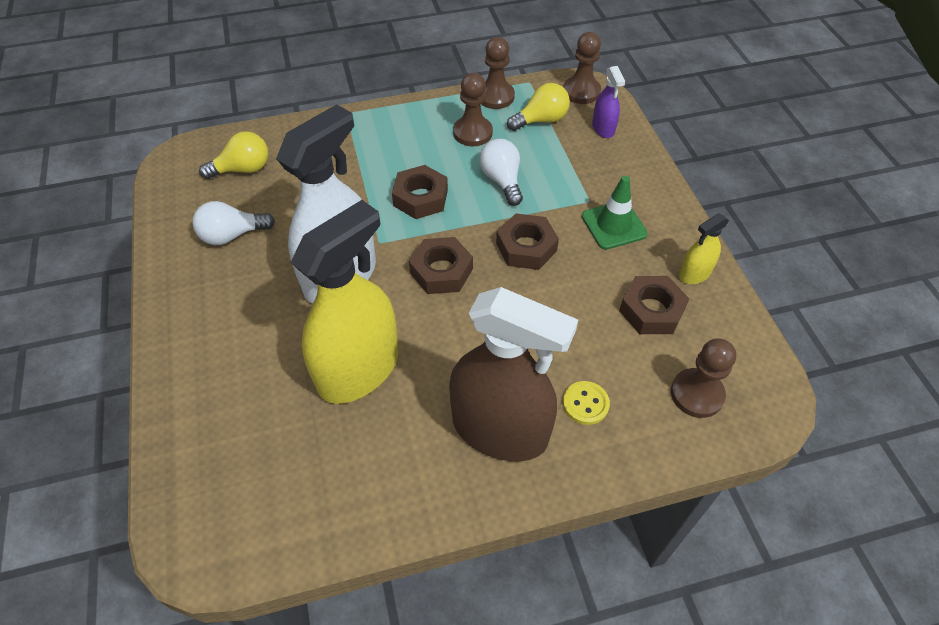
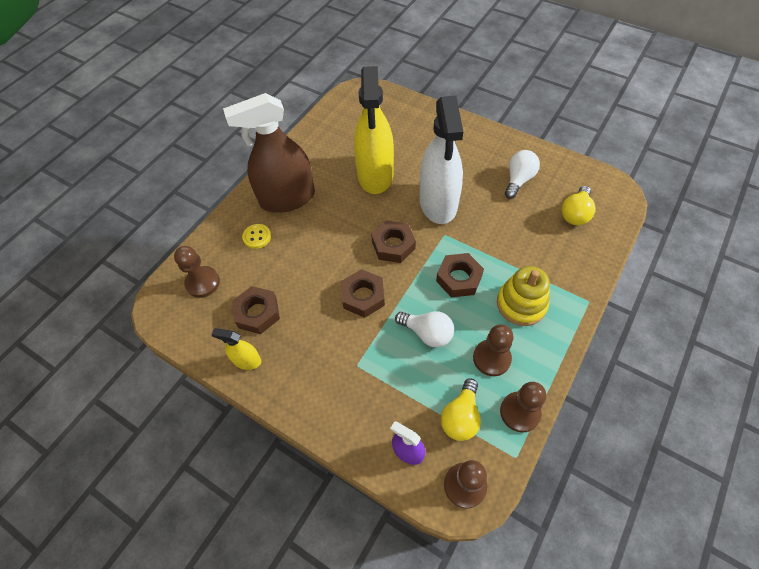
camera: 140 degrees right, 5 degrees up
green traffic cone [582,176,648,249] -> none
yellow spray bottle [679,213,729,284] -> yellow spray bottle turned 90 degrees counterclockwise [211,328,261,370]
none -> yellow stacking toy [497,266,550,326]

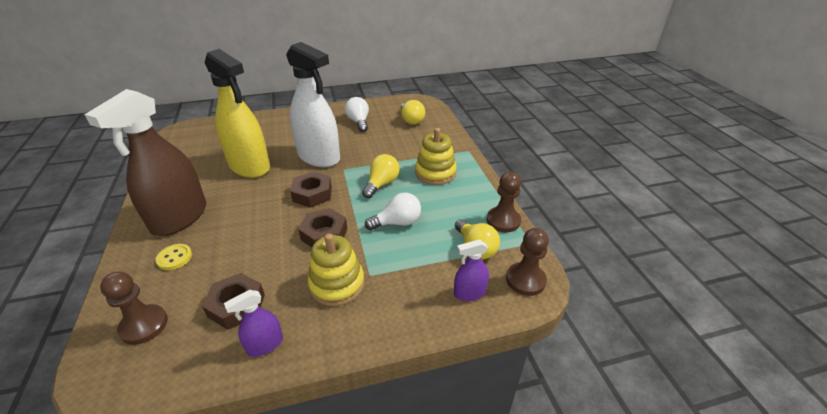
camera: 50 degrees left, 20 degrees down
yellow spray bottle [211,328,261,370] -> purple spray bottle [224,290,283,357]
brown nut [436,253,484,297] -> yellow light bulb [362,154,400,198]
brown pawn [473,324,514,376] -> none
none -> yellow stacking toy [307,233,365,306]

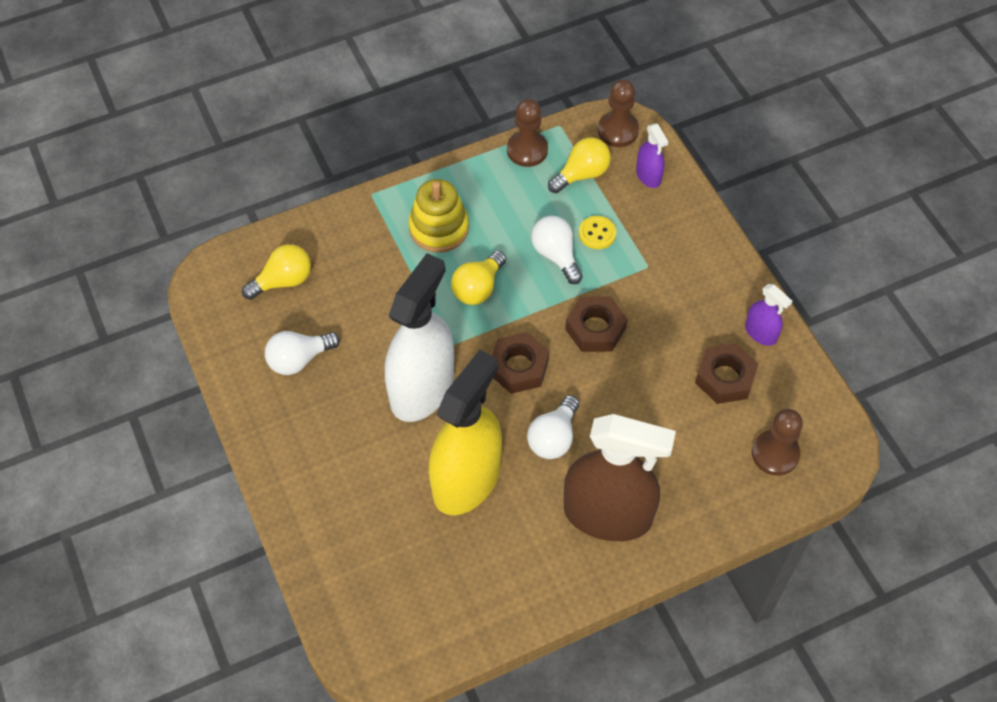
camera: 100 degrees left, 20 degrees up
yellow button [156,244,192,270] -> yellow button moved to [579,216,616,249]
yellow stacking toy [307,233,365,306] -> none
yellow light bulb [362,154,400,198] -> yellow light bulb turned 75 degrees counterclockwise [451,251,506,305]
none -> white light bulb [527,395,579,459]

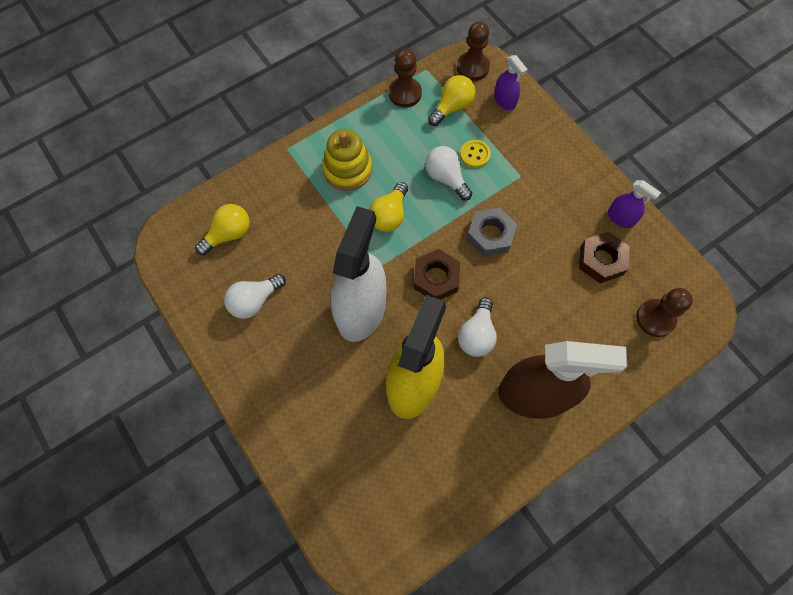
camera: 10 degrees left, 10 degrees up
brown nut [565,296,627,352] -> grey nut [467,207,518,257]

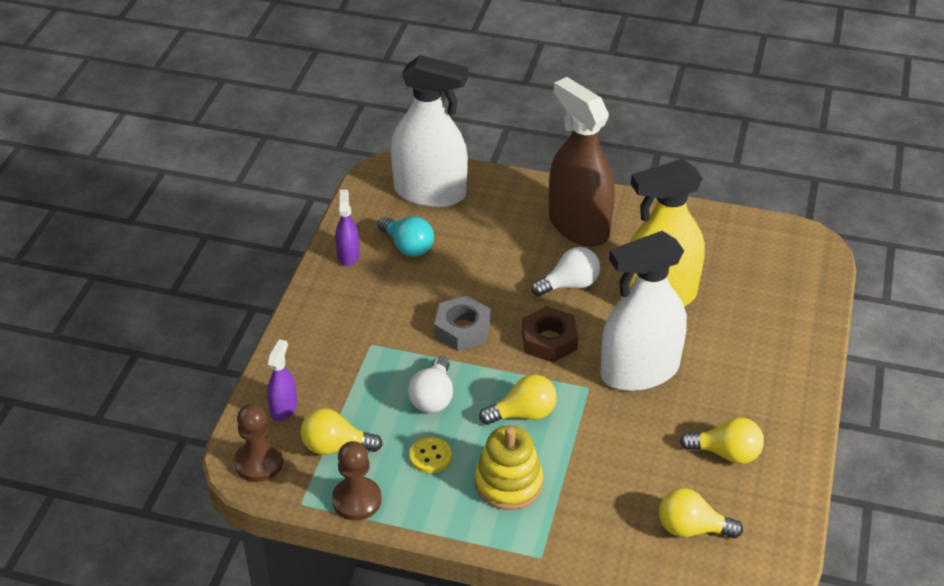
camera: 130 degrees left, 25 degrees down
white light bulb [224,274,286,319] -> yellow light bulb [680,417,764,464]
yellow button [460,140,491,168] -> yellow button moved to [410,437,451,473]
brown nut [579,232,630,284] -> turquoise light bulb [378,216,434,257]
brown pawn [636,288,693,337] -> white spray bottle [391,55,469,208]

